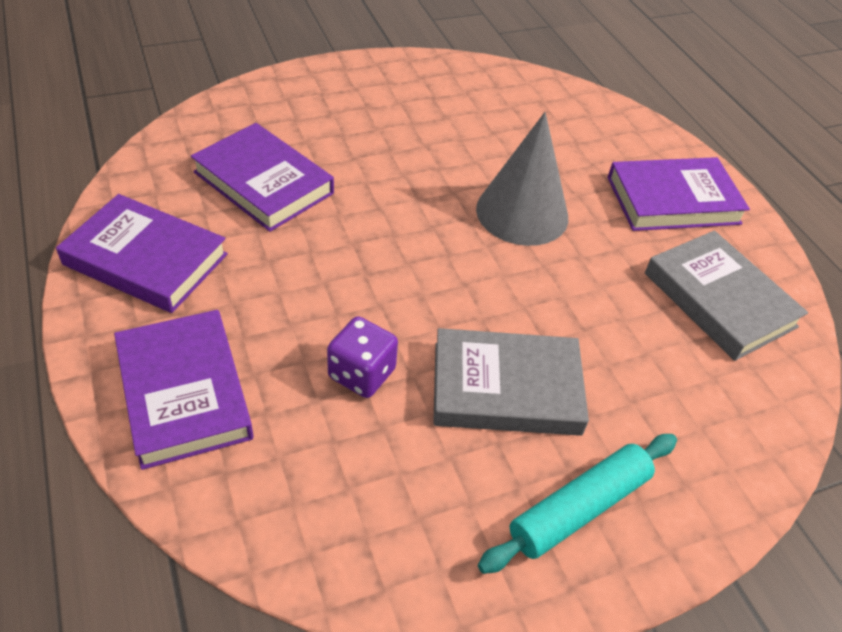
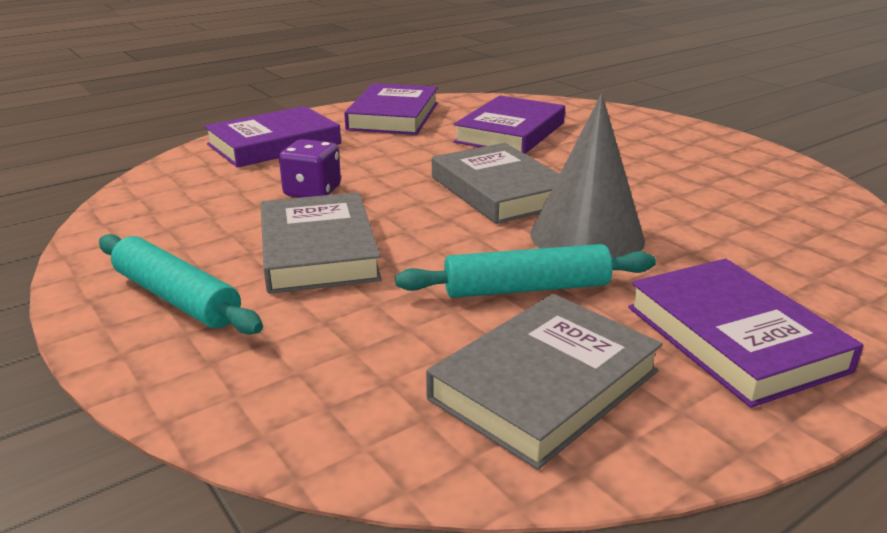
camera: 80 degrees right, 20 degrees down
none -> turquoise rolling pin [395,244,656,298]
none -> grey book [432,143,560,224]

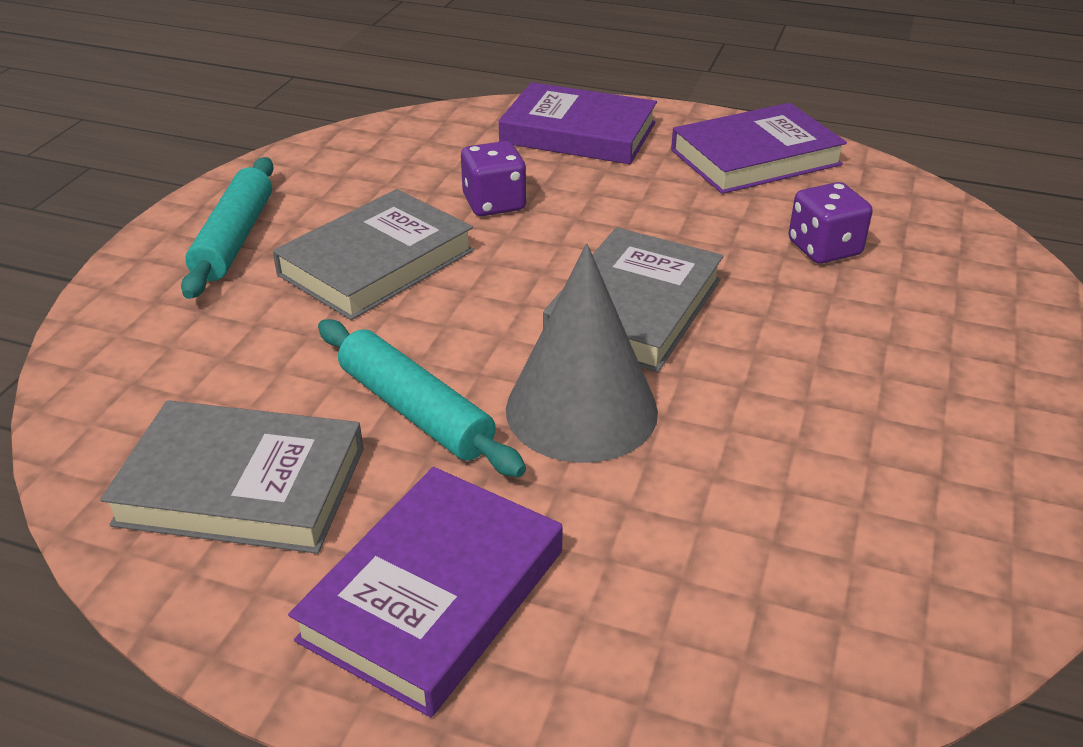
camera: 55 degrees right, 10 degrees up
purple book [453,95,565,154] -> purple dice [789,182,873,264]

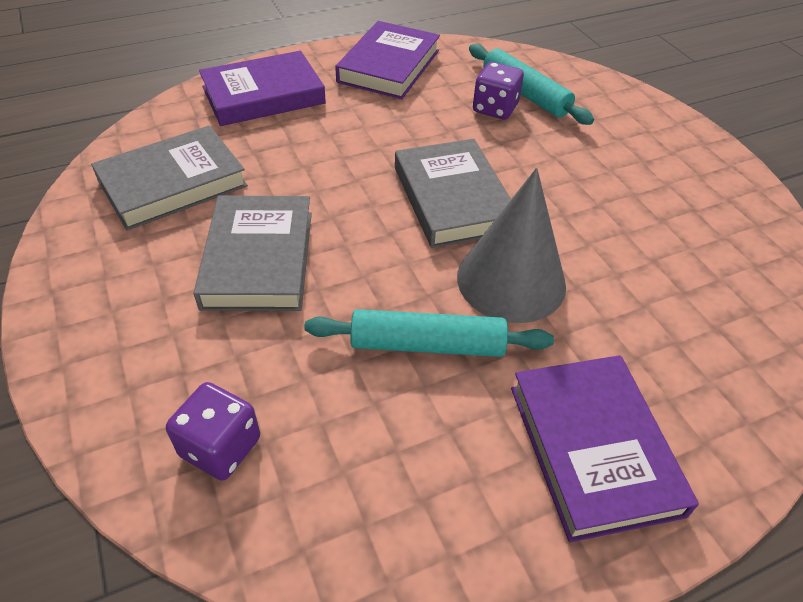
camera: 45 degrees left, 10 degrees up
grey book [100,400,364,554] -> grey book moved to [91,125,248,231]
turquoise rolling pin [181,157,274,299] -> turquoise rolling pin moved to [469,44,594,125]
purple dice [461,141,527,216] -> purple dice moved to [166,382,260,480]

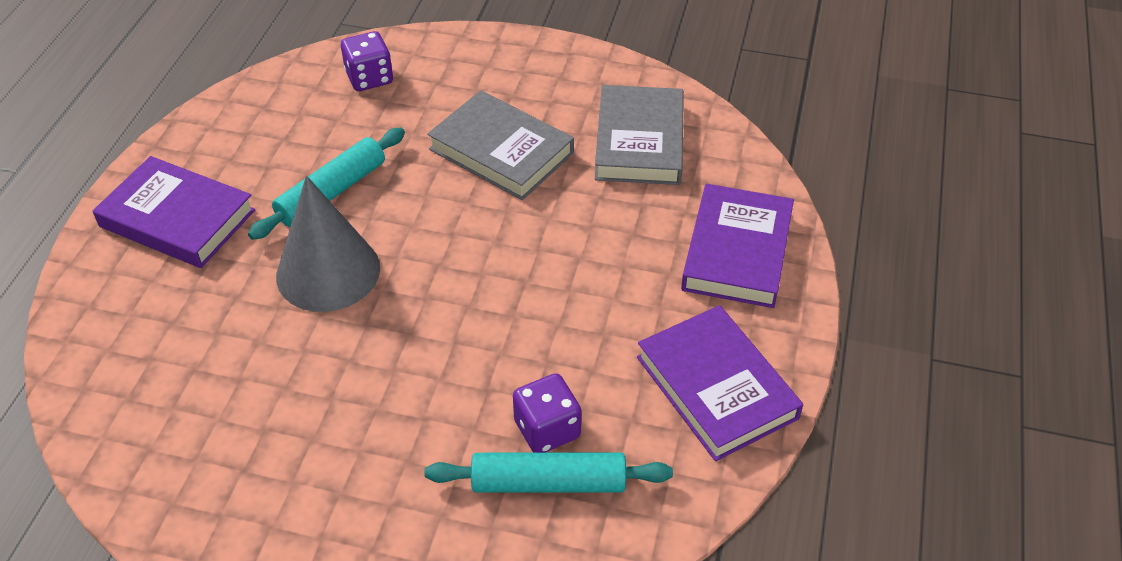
camera: 130 degrees right, 0 degrees up
grey book [395,139,511,248] -> none

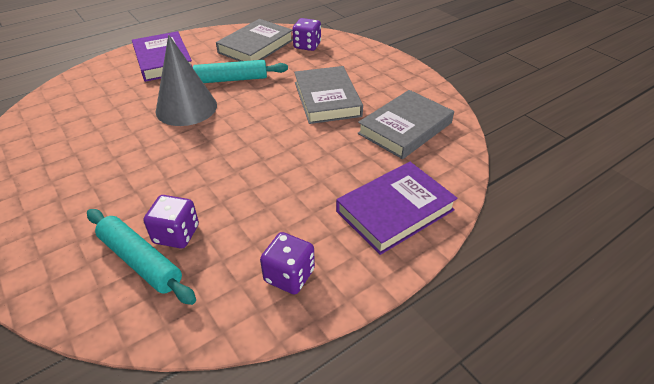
camera: 40 degrees right, 5 degrees down
purple book [637,305,803,461] -> purple dice [260,232,315,294]
none -> grey book [216,19,293,61]

